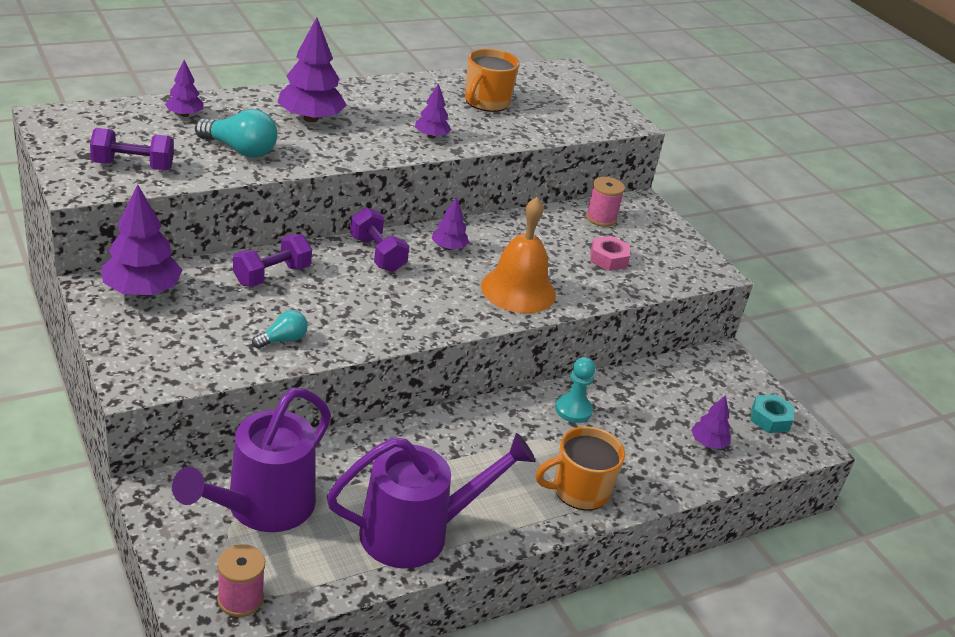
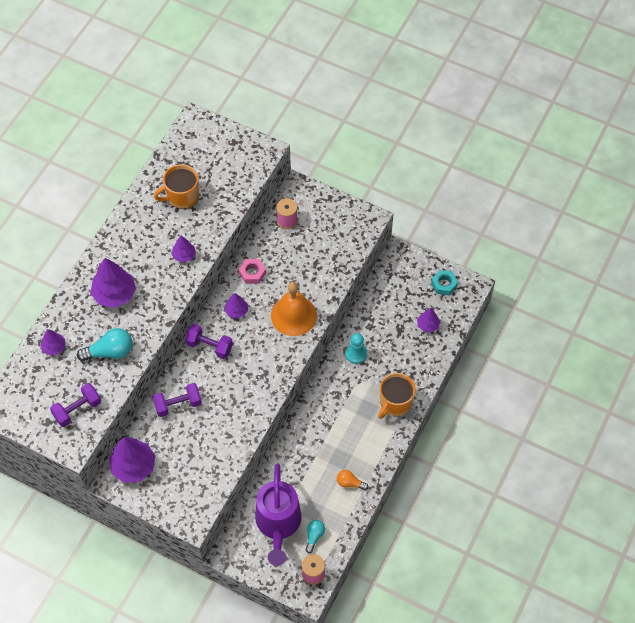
camera: 30 degrees left, 25 degrees up
purple dumbbell [233,234,312,287] -> purple dumbbell turned 60 degrees clockwise [153,383,202,417]
turquoise light bulb [252,310,308,349] -> turquoise light bulb moved to [305,520,325,553]
purple watering can [327,433,535,569] -> orange light bulb [337,470,368,490]
orange mug [465,48,519,112] -> orange mug turned 75 degrees clockwise [154,164,199,209]
pink nut [590,236,630,271] -> pink nut moved to [239,259,266,284]

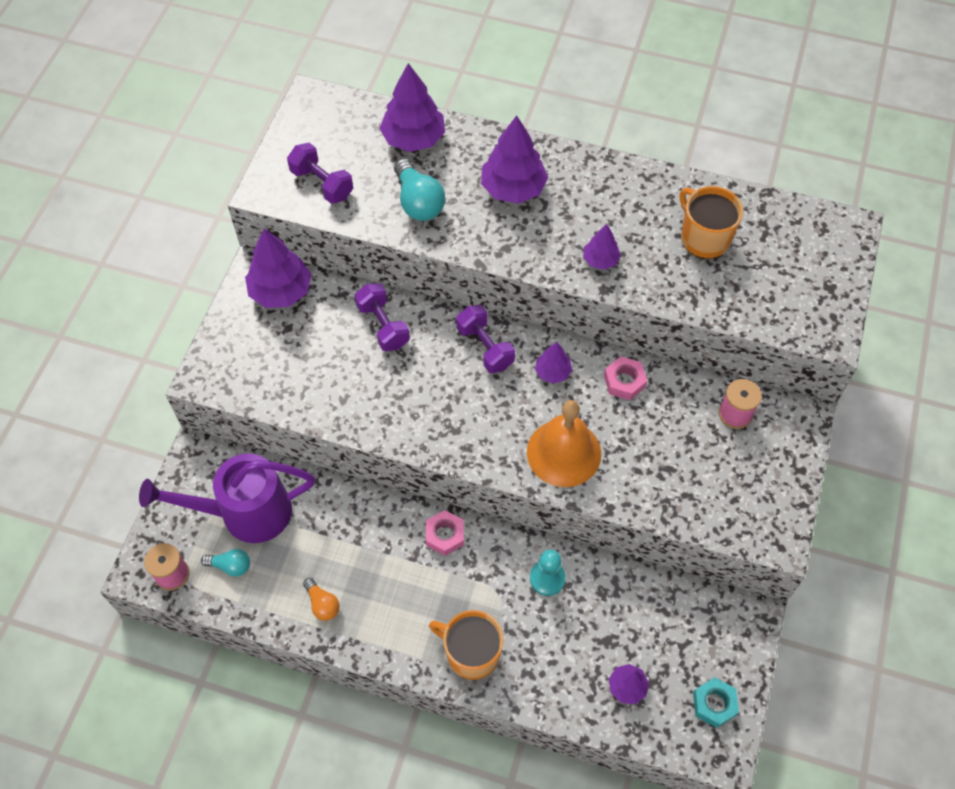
camera: 80 degrees right, 0 degrees up
purple tree [40,329,65,356] -> purple tree [379,63,445,152], size x1.84
purple dumbbell [185,324,233,359] -> purple dumbbell turned 45 degrees counterclockwise [456,305,515,373]
orange light bulb [337,470,368,490] -> orange light bulb turned 135 degrees clockwise [303,578,340,621]
none -> pink nut [426,510,464,556]

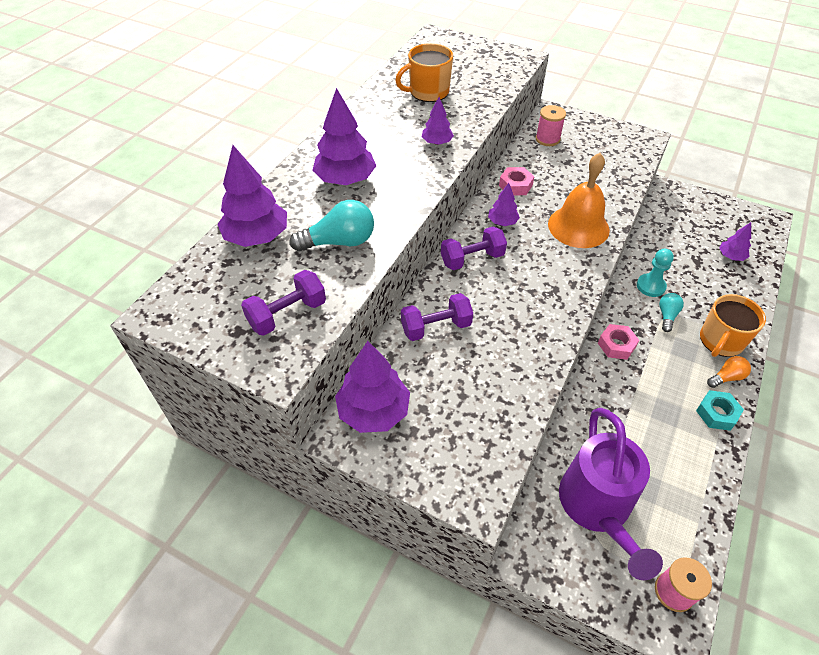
camera: 80 degrees left, 10 degrees down
turquoise light bulb [201,549,250,577] -> turquoise light bulb moved to [659,293,684,332]
orange light bulb [303,578,340,621] -> orange light bulb moved to [707,356,751,388]
turquoise nut [693,677,739,728] -> turquoise nut moved to [696,390,744,431]

